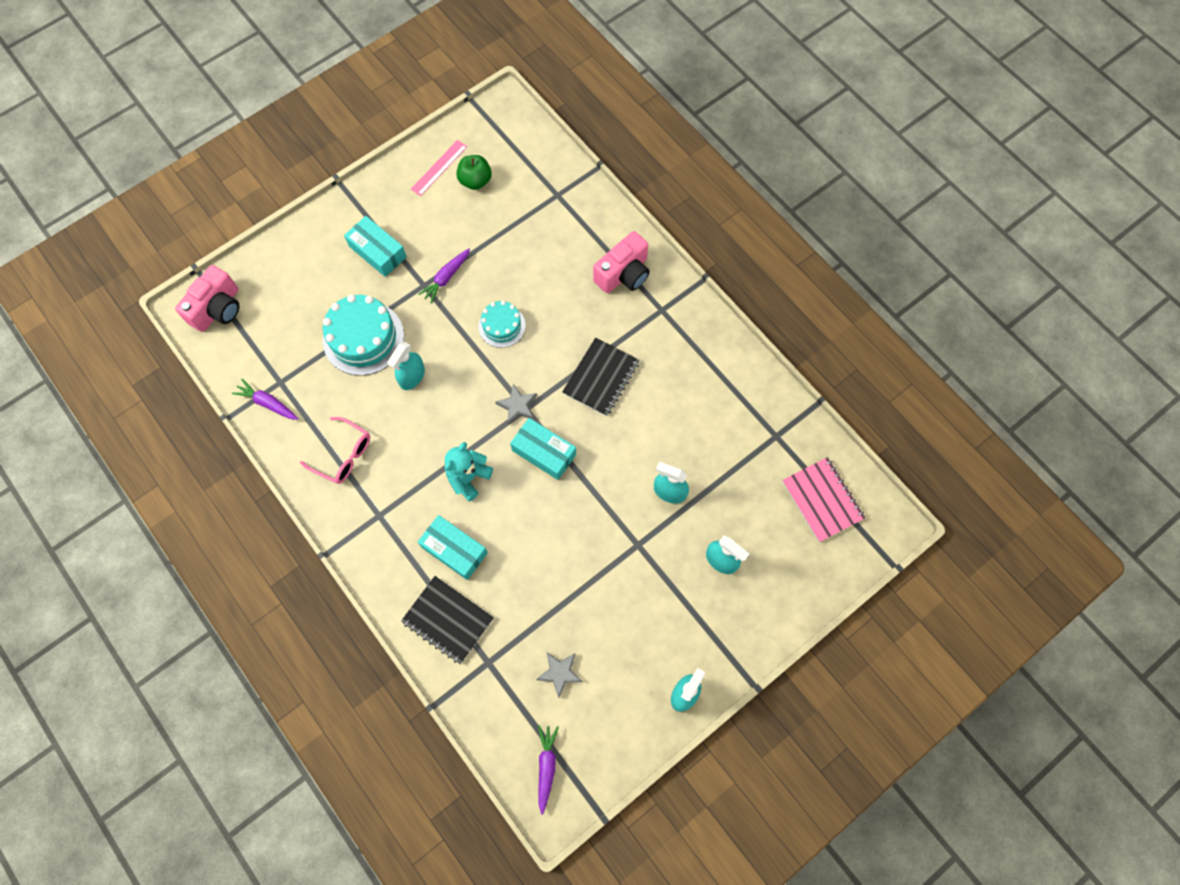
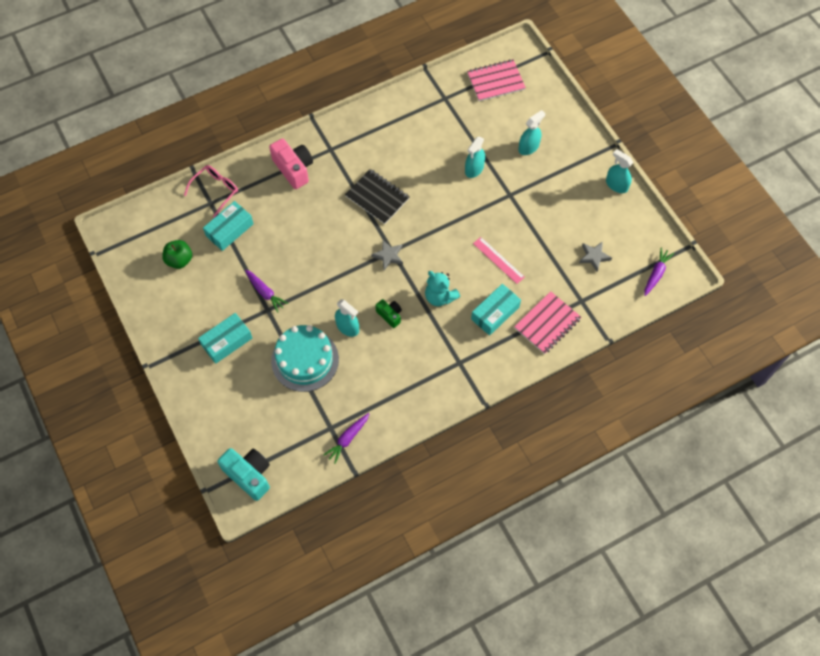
camera: 80 degrees left, 5 degrees down
pink camera [175,265,239,332] -> turquoise camera [217,448,270,501]
pink glasses [300,417,370,484] -> pink glasses moved to [184,165,238,218]
black notebook [401,576,494,664] -> pink notebook [514,291,581,354]
pink ruler [411,140,468,196] -> pink ruler moved to [473,237,525,284]
turquoise cake [479,301,525,348] -> none
turquoise box [510,418,576,480] -> turquoise box moved to [203,201,254,251]
purple carrot [538,725,559,814] -> purple carrot turned 105 degrees clockwise [644,247,674,296]
none -> green camera [375,299,402,328]

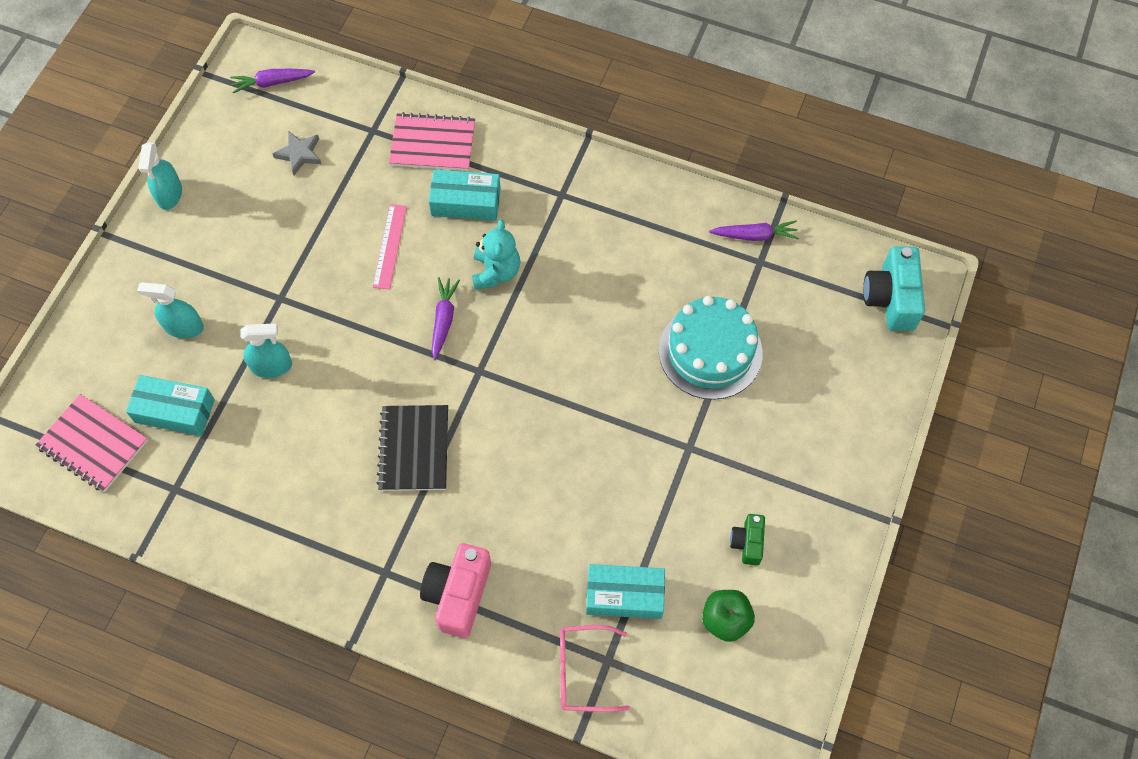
camera: 130 degrees left, 0 degrees up
turquoise box [198,313,252,364] -> turquoise box moved to [126,375,215,436]
purple carrot [245,270,288,313] -> purple carrot moved to [432,277,460,360]
turquoise spray bottle [335,299,359,337] -> none
grey star [371,240,403,270] -> none
green camera [375,299,402,328] -> green camera moved to [730,514,765,565]

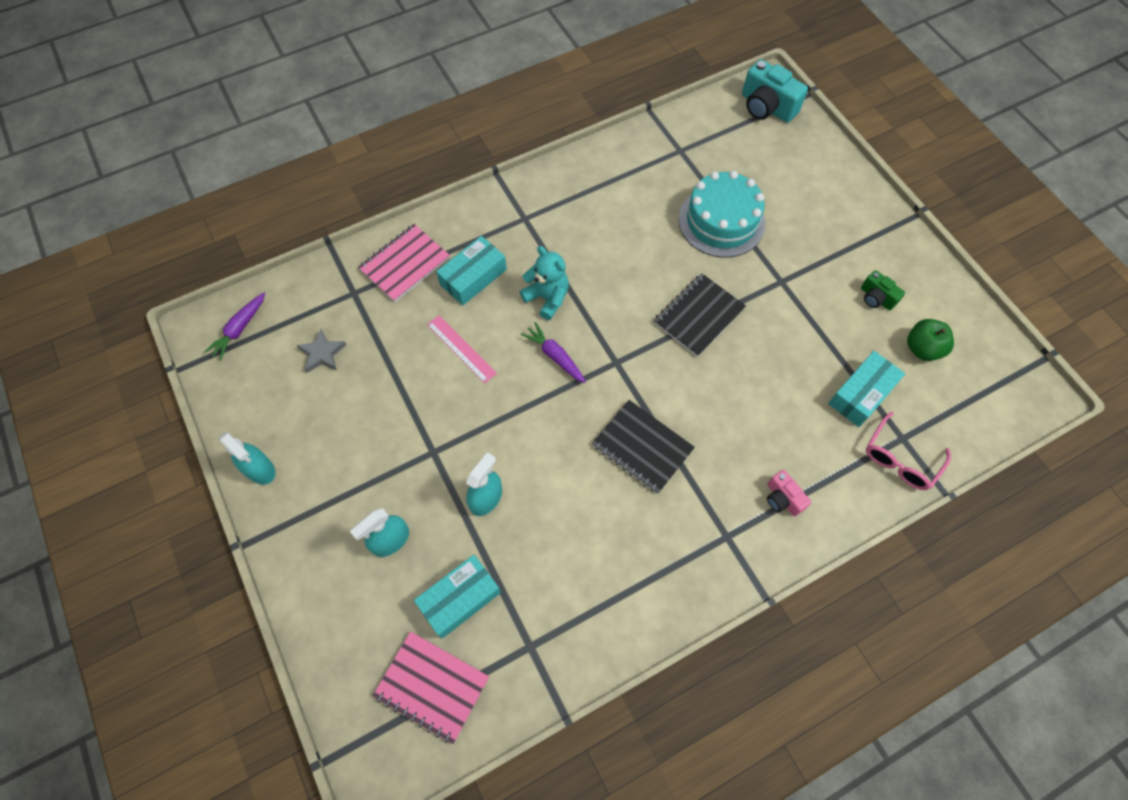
camera: 50 degrees left, 0 degrees up
pink notebook [35,394,148,492] -> pink notebook turned 45 degrees clockwise [373,631,489,744]
pink camera [420,543,491,638] -> pink camera [767,470,811,516], size x0.56
purple carrot [709,220,799,241] -> none
none -> black notebook [654,274,746,357]

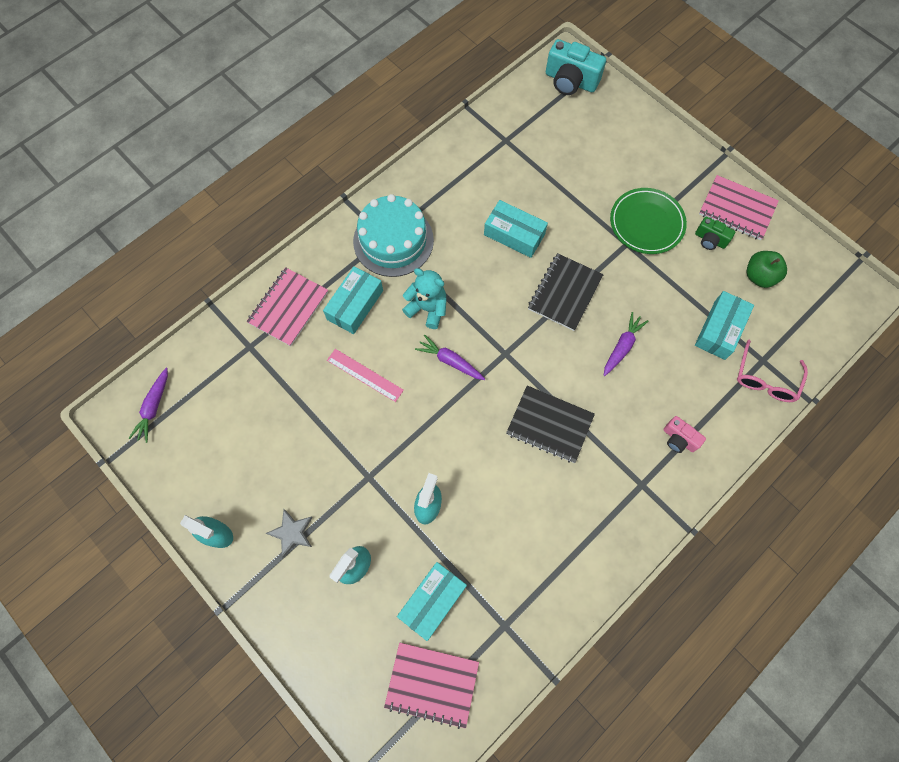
camera: 15 degrees left, 5 degrees up
grey star [296,329,346,373] -> grey star moved to [266,509,313,558]
turquoise cake [678,171,765,257] -> turquoise cake moved to [353,194,434,277]
none -> turquoise box [484,200,548,258]
none -> purple carrot [603,312,648,376]
none -> green plate [610,188,687,254]
none -> pink notebook [699,175,779,240]

